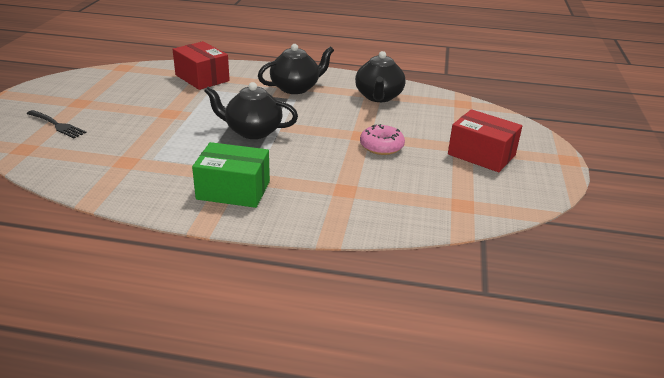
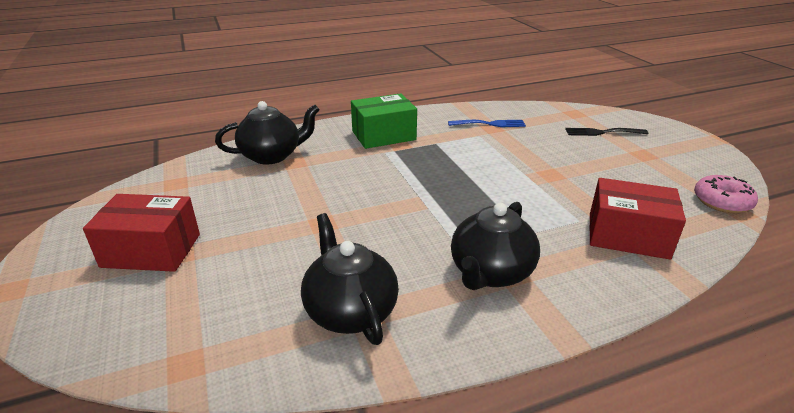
camera: 150 degrees right, 0 degrees up
black teapot [204,82,298,139] -> black teapot moved to [215,101,320,165]
pink donut [360,124,405,155] -> pink donut moved to [694,175,758,213]
none -> blue fork [448,120,526,127]

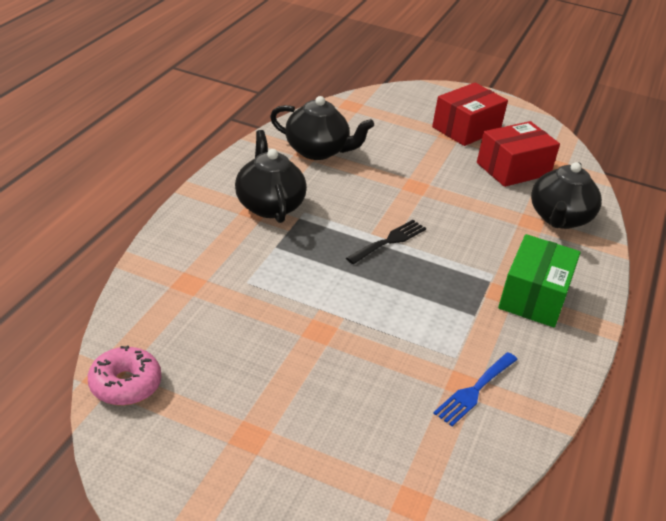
camera: 130 degrees right, 5 degrees up
black fork [565,128,648,136] -> black fork moved to [346,220,426,264]
red box [589,178,686,260] -> red box moved to [477,121,560,187]

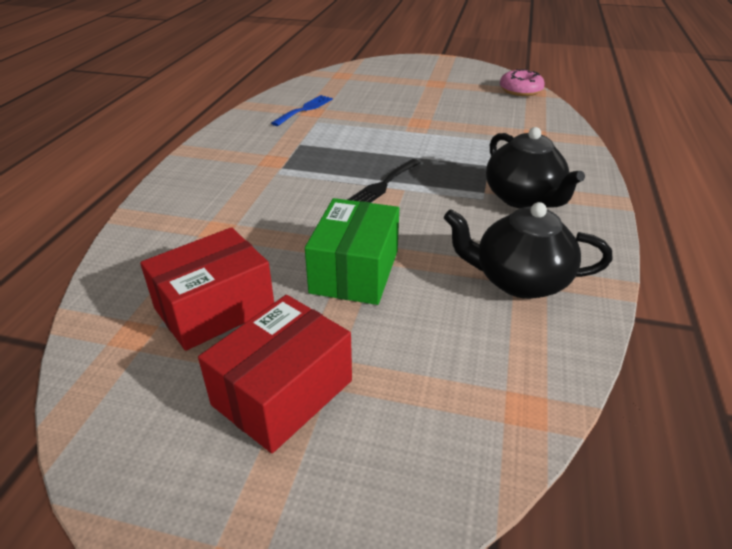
camera: 175 degrees right, 0 degrees up
green box [498,234,581,327] -> green box moved to [305,198,399,305]
black teapot [531,162,602,229] -> none

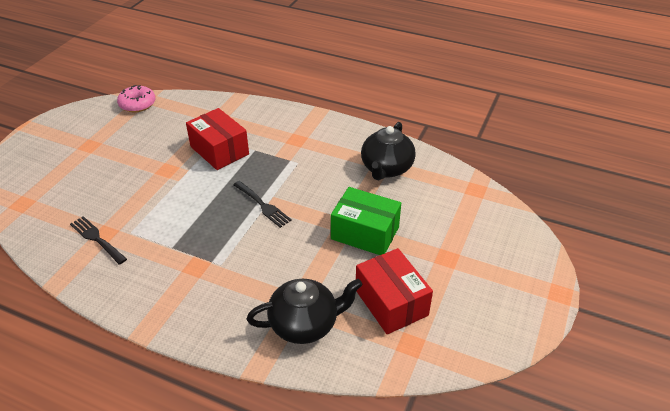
camera: 80 degrees left, 5 degrees up
red box [198,295,352,453] -> red box moved to [186,108,249,170]
blue fork [271,95,333,126] -> black fork [70,216,127,265]
black teapot [486,127,585,208] -> black teapot moved to [247,279,363,344]

